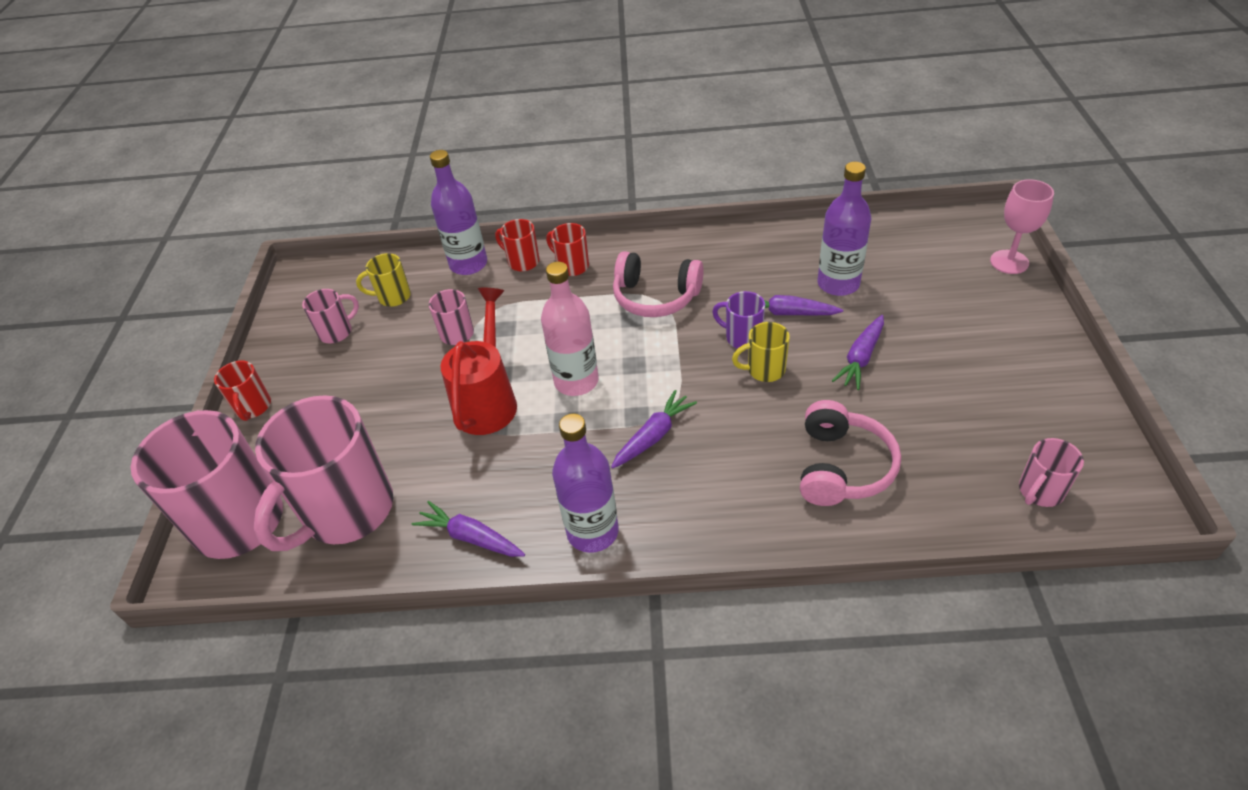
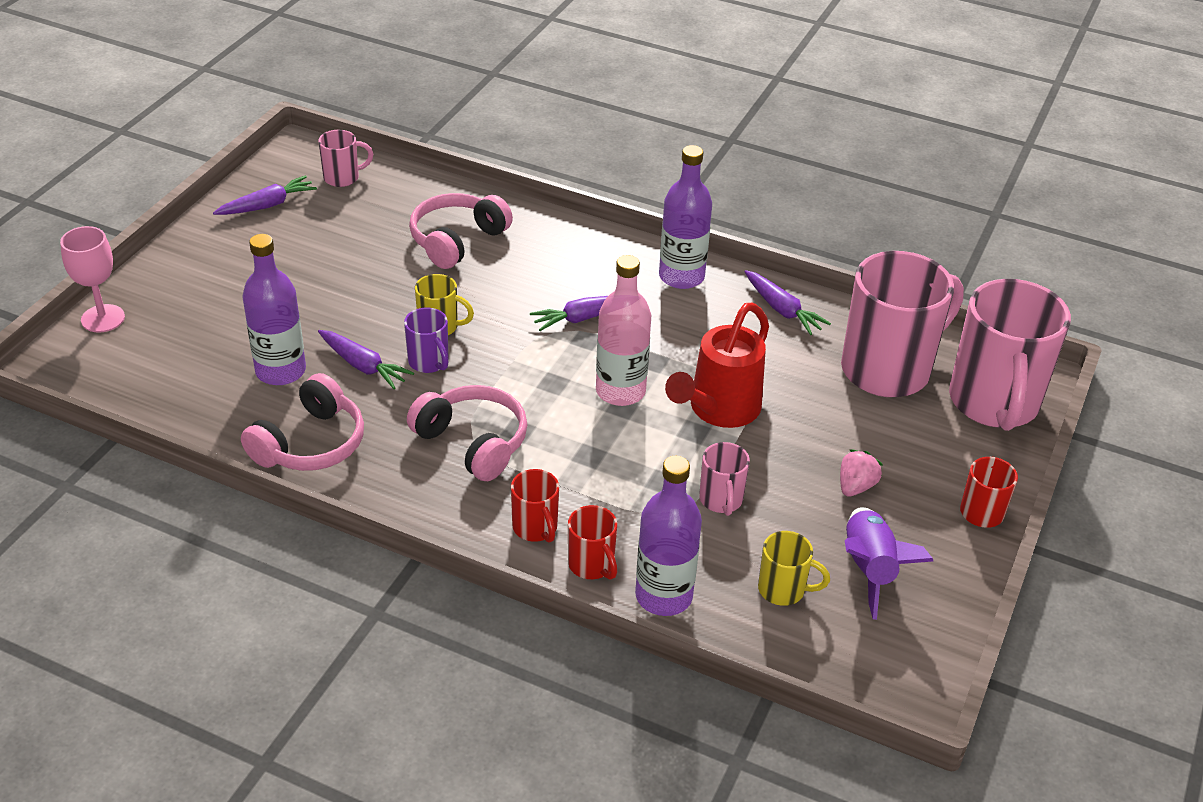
camera: 160 degrees left, 5 degrees down
pink mug [302,289,359,343] -> purple rocket [845,507,933,620]
purple carrot [832,315,884,390] -> purple carrot moved to [213,175,317,215]
none -> pink headphones [241,373,364,471]
none -> pink strawberry [840,449,883,497]

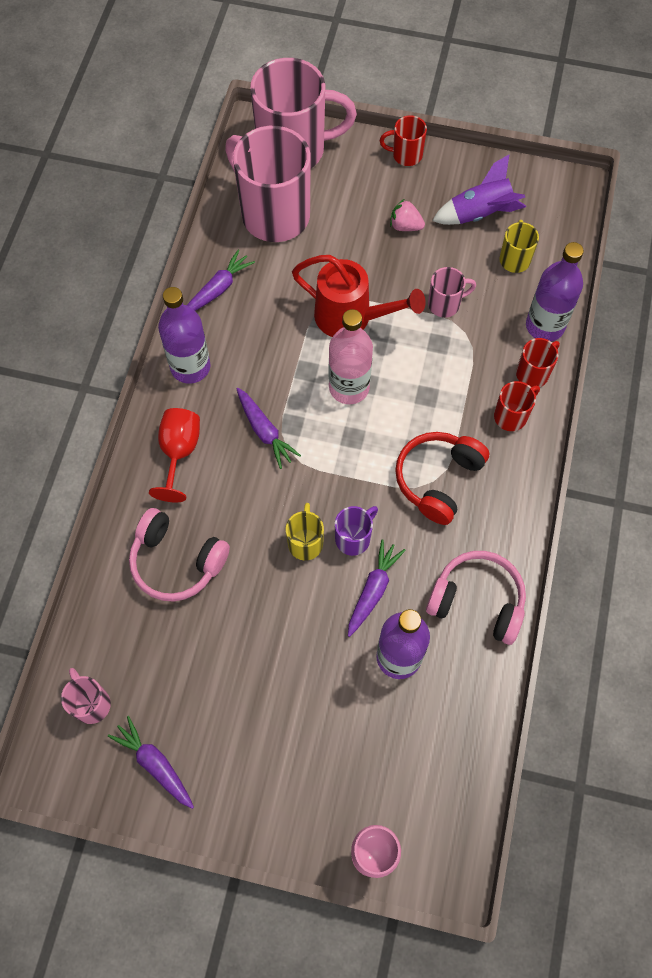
camera: 100 degrees left, 25 degrees up
pink headphones [407,385,528,481] -> red headphones [395,432,489,525]
none -> red goblet [149,408,200,502]

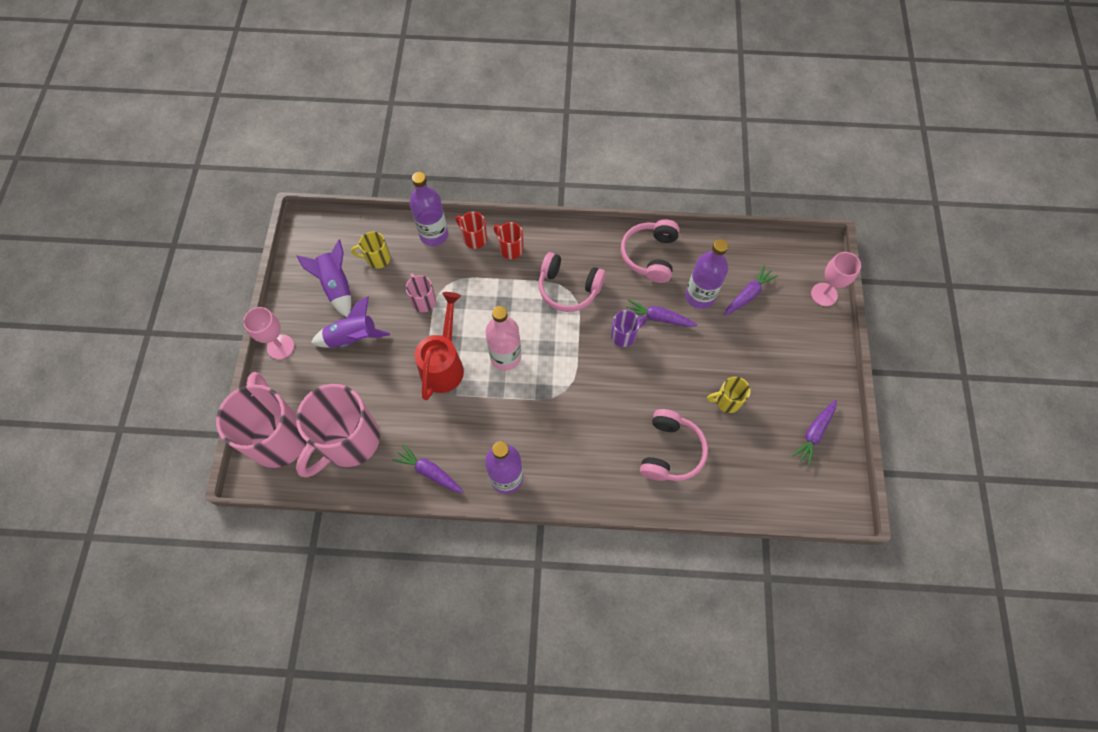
camera: 100 degrees left, 0 degrees up
pink mug [61,668,111,724] -> none
red goblet [149,408,200,502] -> none
purple carrot [236,388,301,469] -> purple carrot moved to [724,265,778,315]
yellow mug [286,503,324,561] -> yellow mug moved to [707,377,751,413]
purple mug [335,506,378,556] -> purple mug turned 120 degrees clockwise [611,310,647,347]
red mug [380,115,427,166] -> pink goblet [243,307,294,359]
pink strawberry [390,199,425,231] -> purple rocket [311,296,390,348]
red headphones [395,432,489,525] -> pink headphones [539,252,606,312]

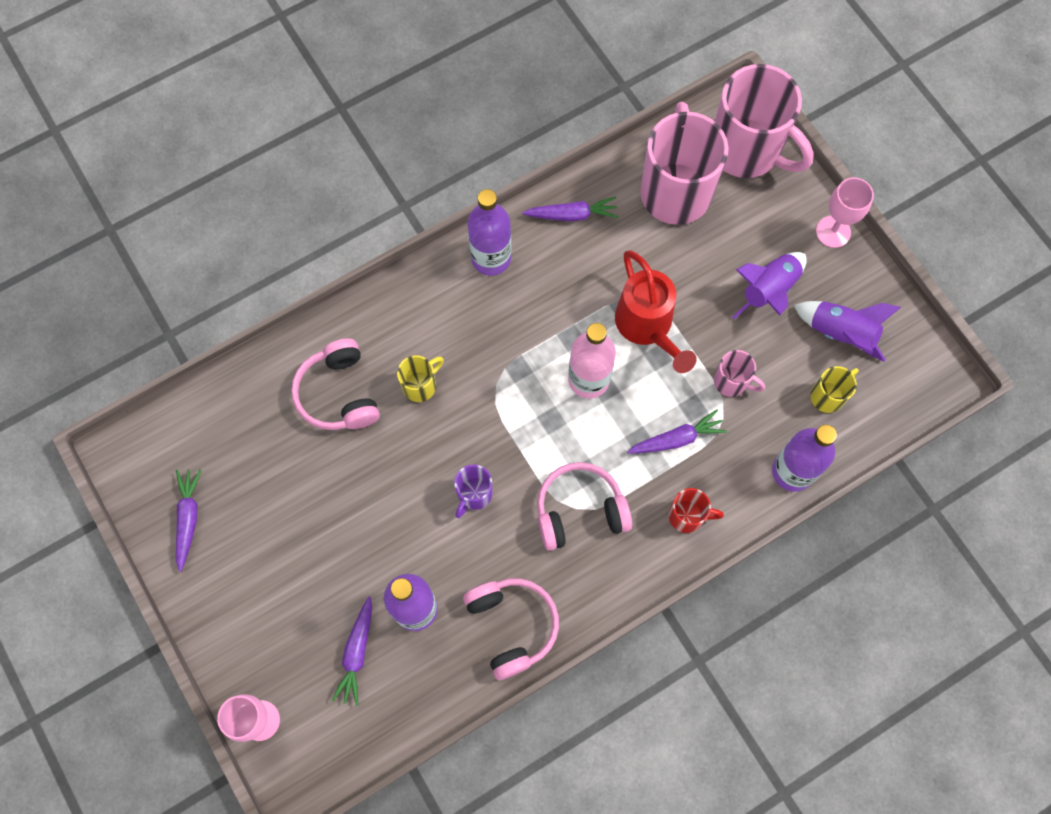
camera: 145 degrees right, 5 degrees up
red mug [456,212,487,249] -> none
purple carrot [626,299,698,327] -> purple carrot moved to [627,410,727,453]
yellow mug [707,377,751,413] -> yellow mug moved to [397,355,444,402]

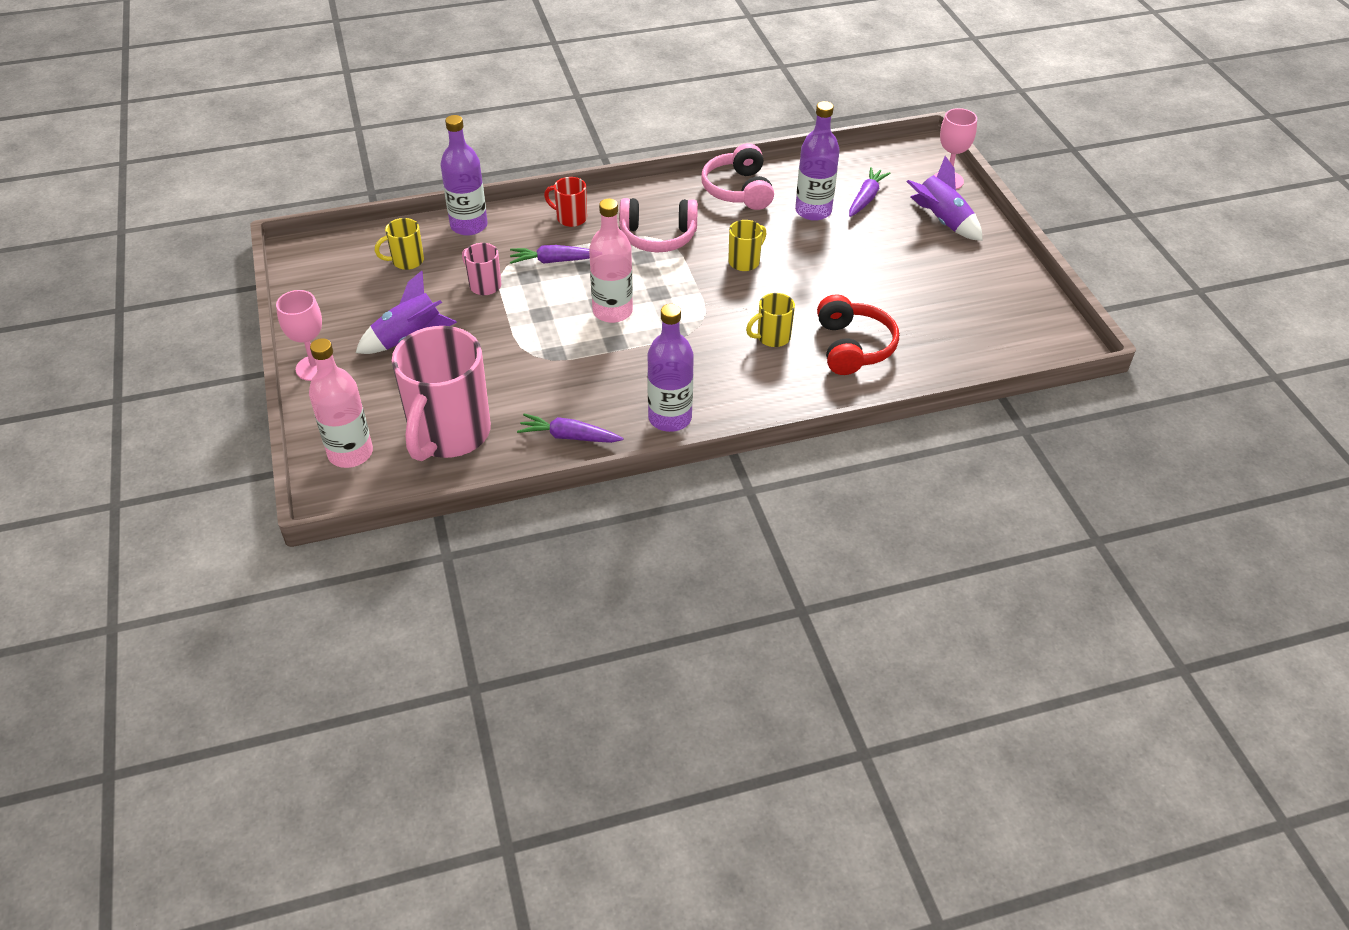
camera: 165 degrees left, 25 degrees down
purple carrot [176,469,202,572] -> none
pink headphones [291,339,380,430] -> red headphones [817,294,899,375]
purple mug [454,465,493,518] -> yellow mug [728,220,766,271]
red watering can [615,250,697,373] -> none
pink mug [715,64,814,178] -> pink bottle [309,338,373,468]
purple rocket [793,301,901,362] -> purple rocket moved to [907,156,983,241]

